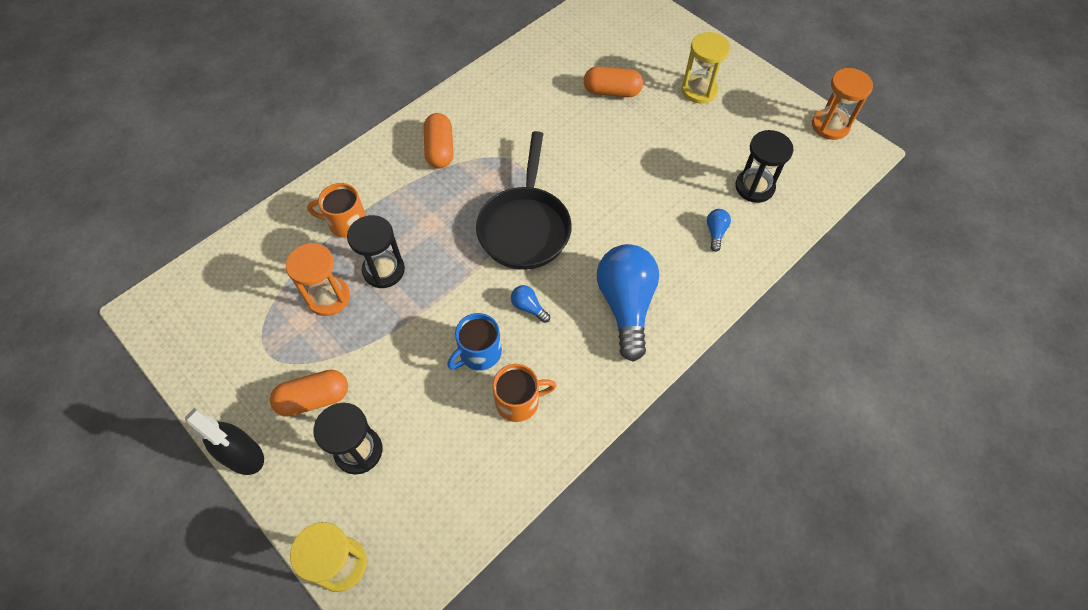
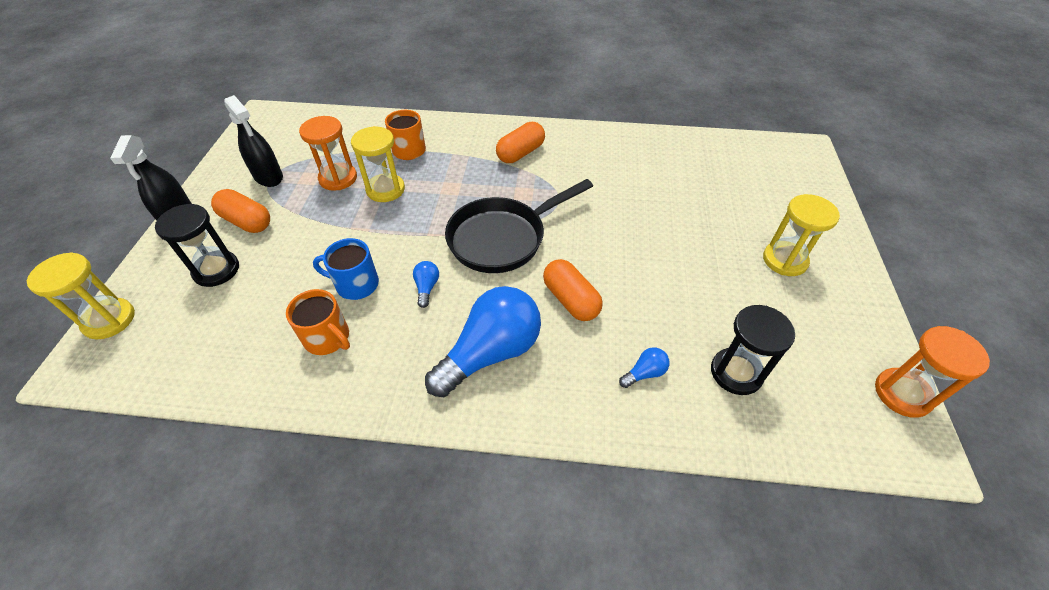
camera: 50 degrees right, 10 degrees down
black hourglass [347,215,405,288] -> yellow hourglass [351,126,405,202]
orange capsule [584,66,643,97] -> orange capsule moved to [543,259,603,321]
none -> black spray bottle [224,95,283,187]

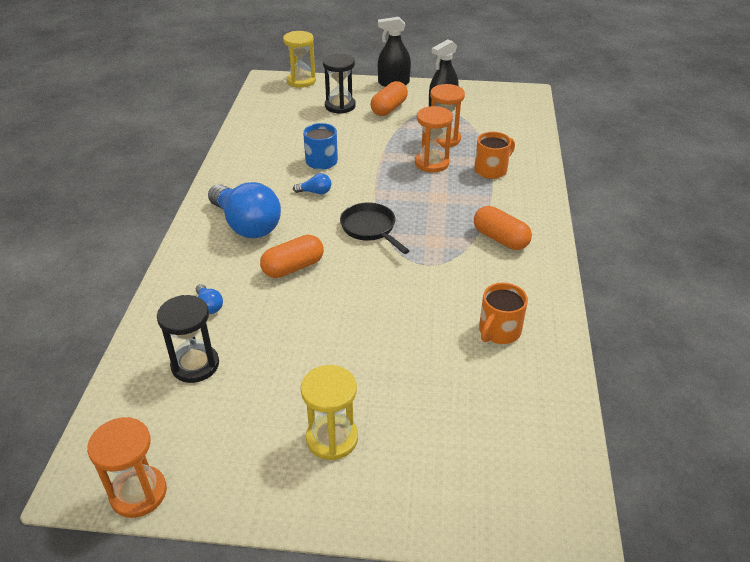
camera: 90 degrees right, 10 degrees down
orange mug [286,289,350,355] -> orange mug moved to [479,283,528,344]
yellow hourglass [351,126,405,202] -> orange hourglass [415,106,453,173]
black pan [445,179,593,273] -> black pan [340,202,409,254], size x0.62

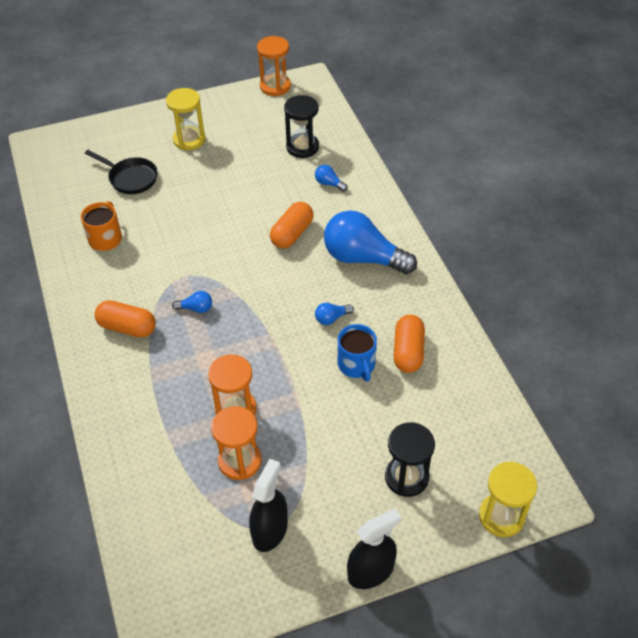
camera: 155 degrees right, 10 degrees up
black pan [340,202,409,254] -> black pan moved to [85,150,158,194]
orange capsule [371,81,408,116] -> orange capsule moved to [393,315,425,373]
orange mug [474,132,515,179] -> none
none -> blue light bulb [172,291,212,313]

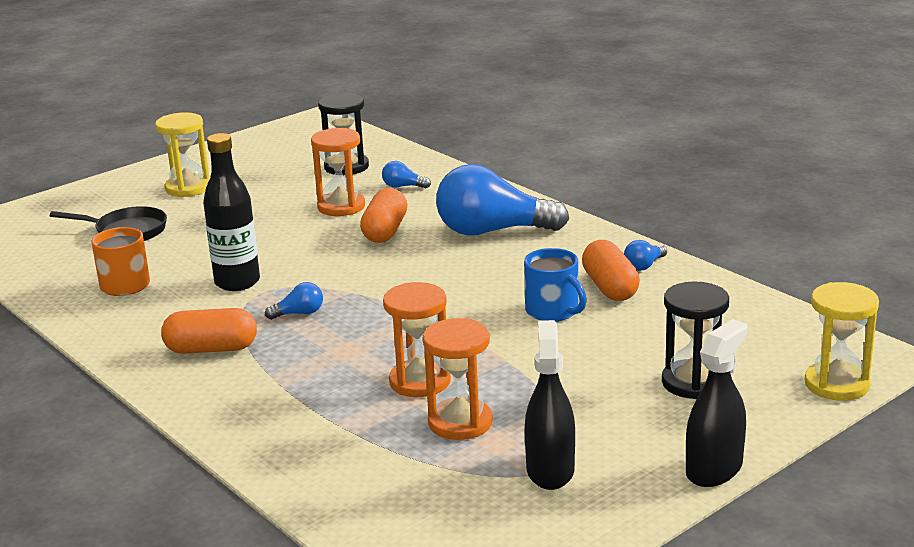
camera: 20 degrees left, 25 degrees down
orange hourglass [257,36,291,96] -> orange hourglass moved to [311,128,365,216]
blue light bulb [315,303,354,325] -> blue light bulb moved to [624,240,667,271]
none -> black bottle [203,133,260,291]

